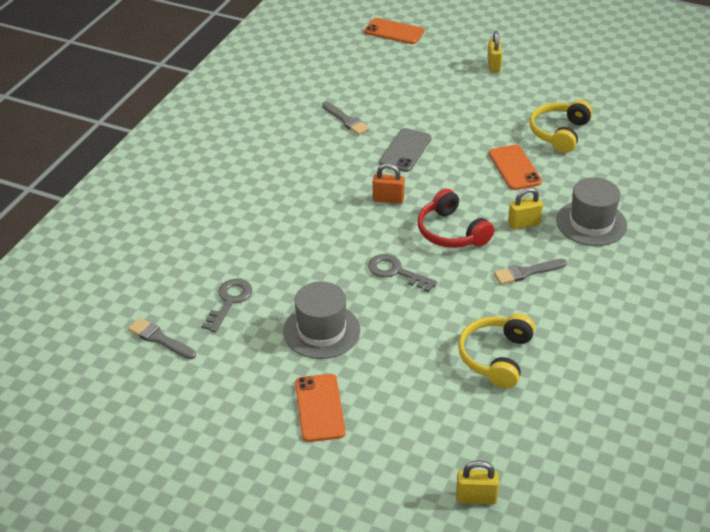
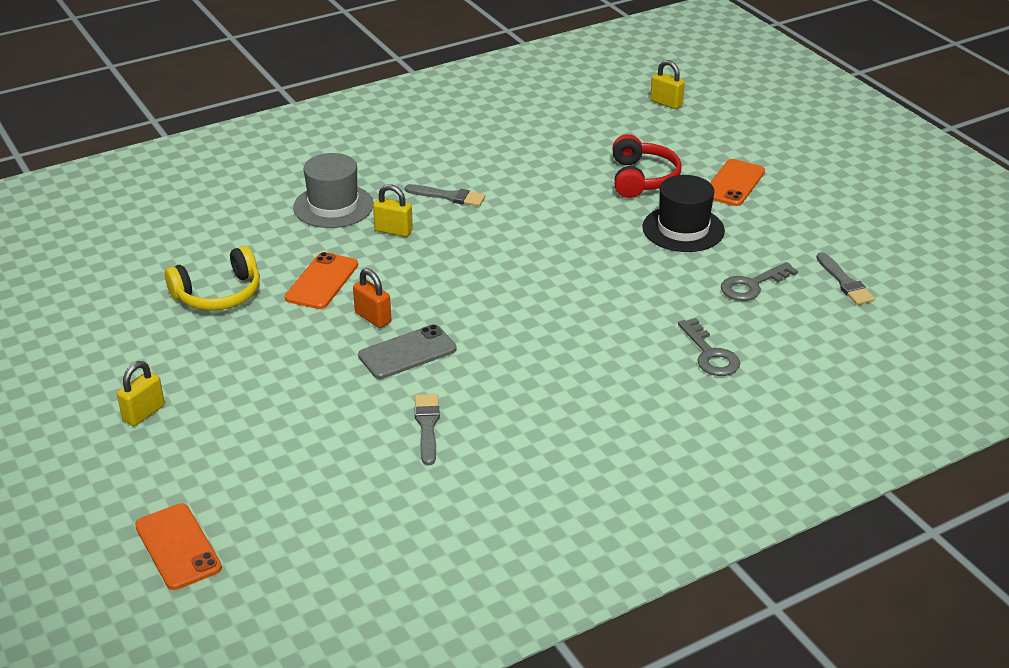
camera: 145 degrees left, 5 degrees down
grey hat [283,281,360,359] -> black hat [642,175,725,252]
grey key [368,254,438,292] -> grey key moved to [678,318,740,376]
orange padlock [373,163,405,204] -> orange padlock moved to [353,268,391,328]
red headphones [418,189,494,248] -> red headphones moved to [612,134,682,198]
yellow headphones [458,314,535,388] -> none

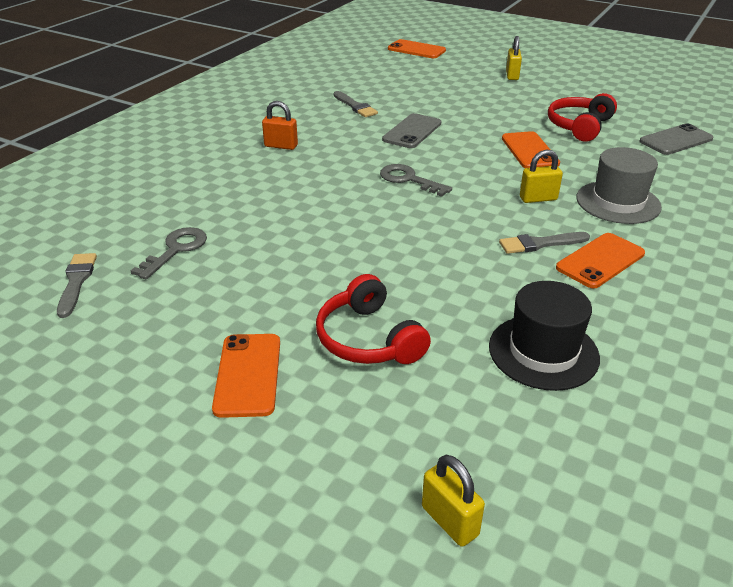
camera: 150 degrees right, 0 degrees up
yellow headphones [165,246,260,310] -> red headphones [548,93,617,142]
orange padlock [353,268,391,328] -> orange padlock moved to [262,101,298,150]
black hat [642,175,725,252] -> black hat moved to [489,281,600,391]
yellow padlock [650,60,685,109] -> yellow padlock turned 45 degrees clockwise [422,455,485,547]
grey key [678,318,740,376] -> grey key moved to [380,164,452,197]
grey brush [816,252,875,305] -> grey brush turned 45 degrees clockwise [57,253,97,318]
none -> orange phone [556,233,645,288]
none -> grey phone [639,123,713,155]

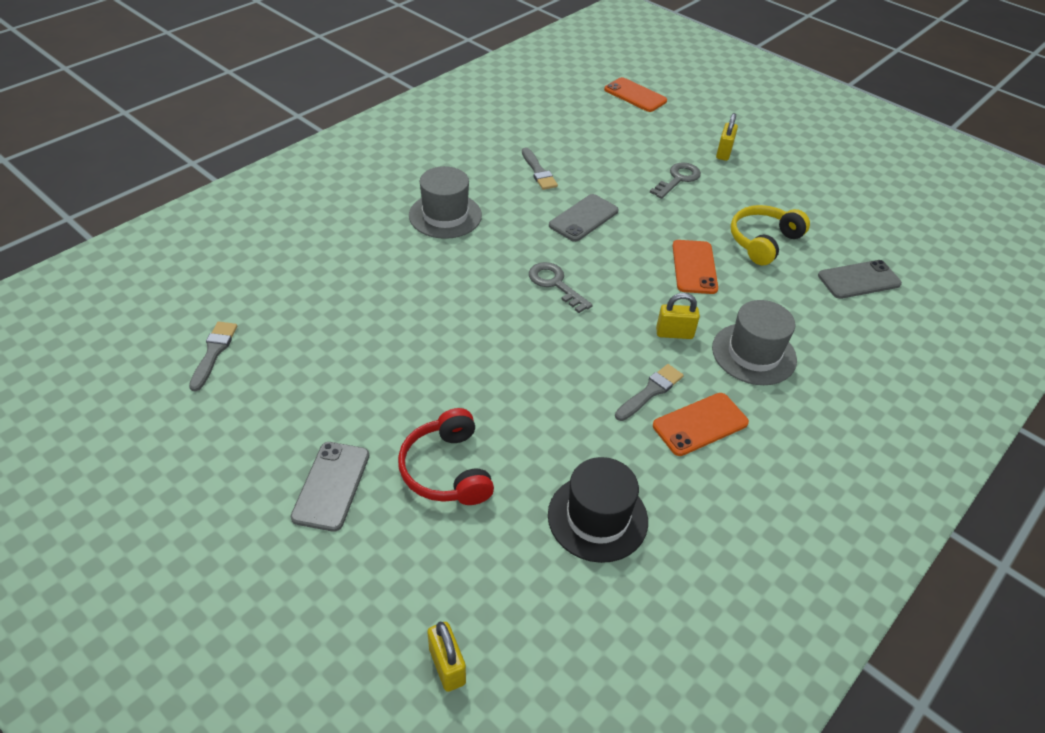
camera: 10 degrees right, 10 degrees up
grey key [131,227,207,279] -> grey key moved to [650,162,701,199]
orange phone [212,334,280,418] -> grey phone [291,442,369,532]
orange padlock [262,101,298,150] -> grey hat [409,166,482,239]
grey brush [499,232,590,254] -> grey brush turned 135 degrees clockwise [615,364,684,421]
red headphones [548,93,617,142] -> yellow headphones [731,205,810,265]

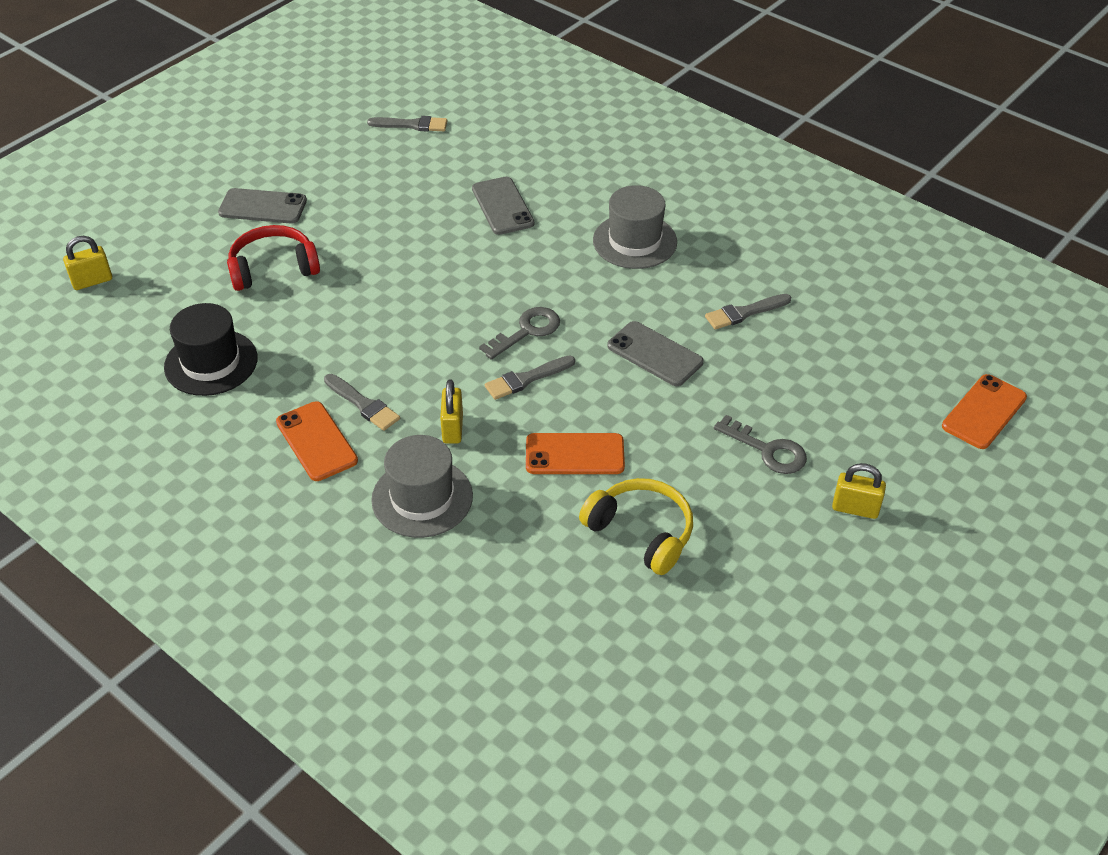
camera: 90 degrees right, 0 degrees up
grey phone [818,260,902,299] -> grey phone moved to [472,177,534,235]
none -> grey brush [485,355,575,400]

